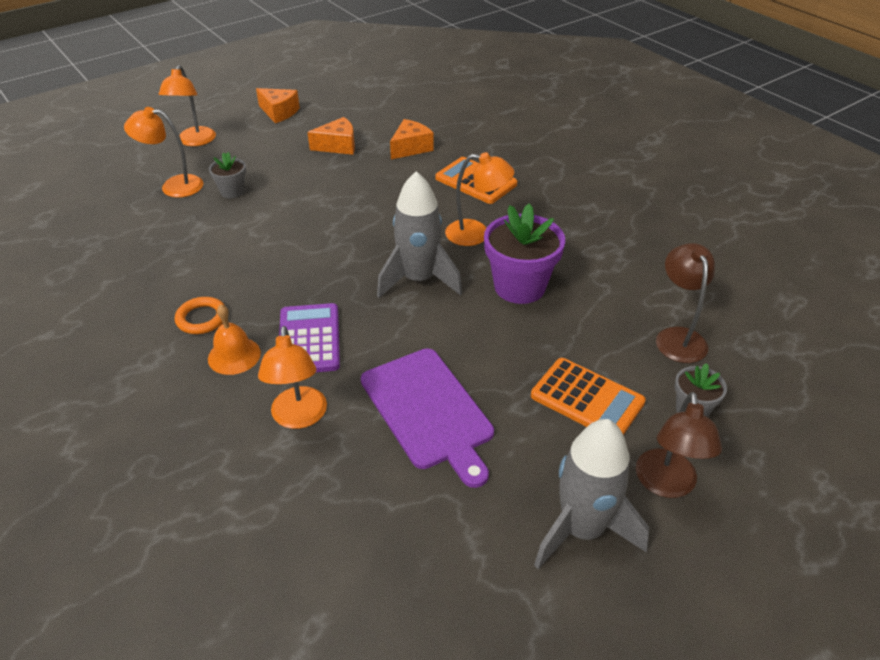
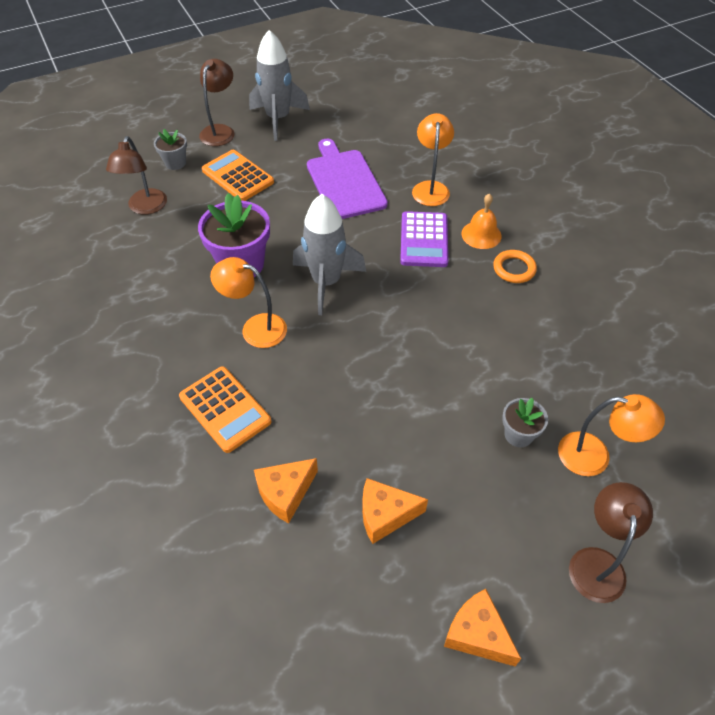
camera: 170 degrees left, 10 degrees up
orange lamp [159,65,216,146] -> brown lamp [569,482,653,603]

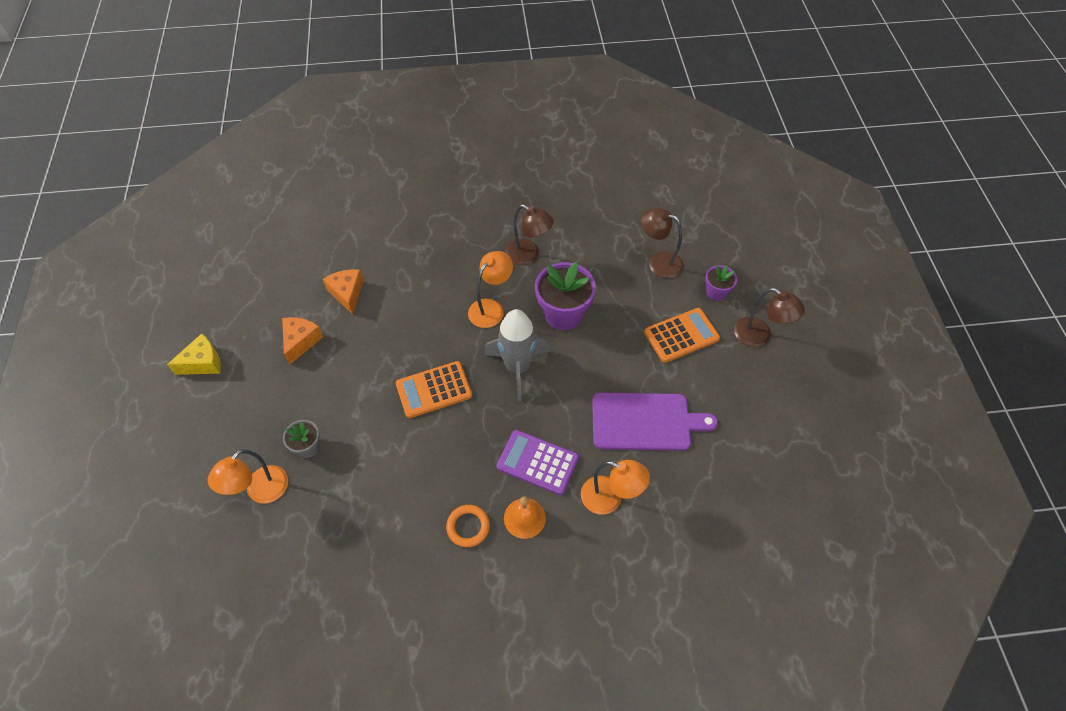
camera: 110 degrees right, 5 degrees up
grey flower pot [154,129,187,170] -> purple flower pot [705,265,737,301]
orange calculator [179,366,271,453] -> orange calculator moved to [396,361,472,418]
grey rocket [249,30,310,141] -> none
orange cheese [444,589,521,666] -> yellow cheese [167,333,221,375]
brown lamp [569,482,653,603] -> brown lamp moved to [505,204,554,265]

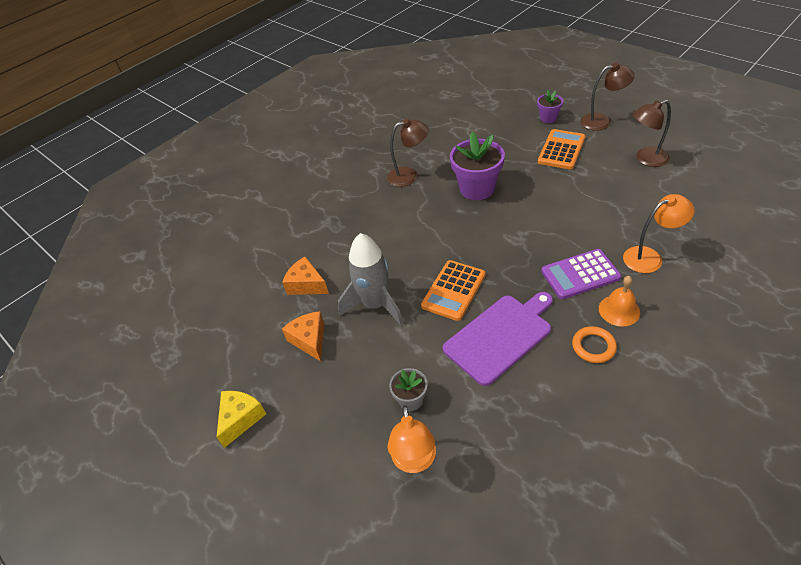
camera: 35 degrees left, 10 degrees down
orange lamp [468,251,513,328] -> none
grey rocket [484,309,550,401] -> grey rocket moved to [338,233,403,325]
purple cutting board [592,393,718,451] -> purple cutting board moved to [443,292,553,386]
brown lamp [641,208,684,278] -> brown lamp moved to [633,100,671,167]

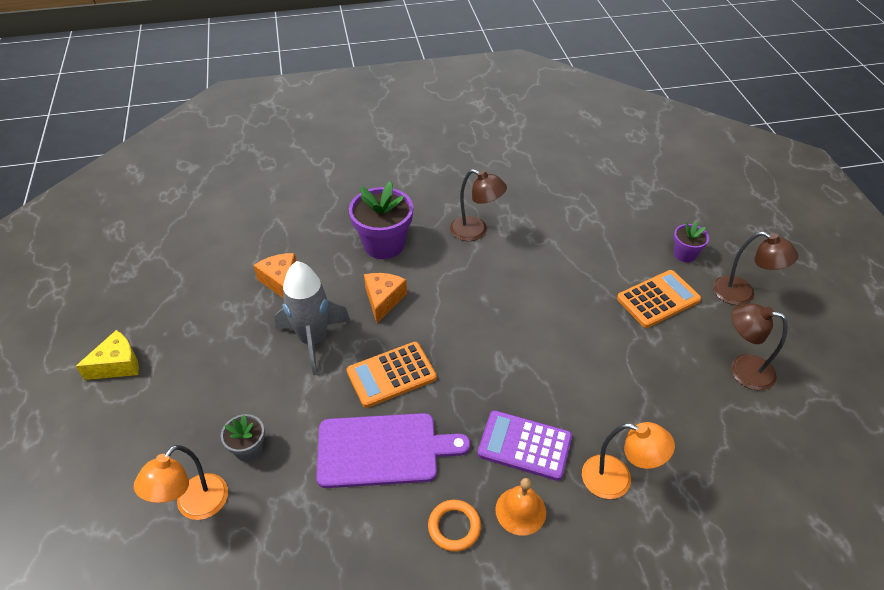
camera: 30 degrees right, 0 degrees up
orange cheese [282,311,324,361] -> orange cheese moved to [364,273,407,323]
purple flower pot [450,131,505,200] -> purple flower pot moved to [349,181,413,259]

